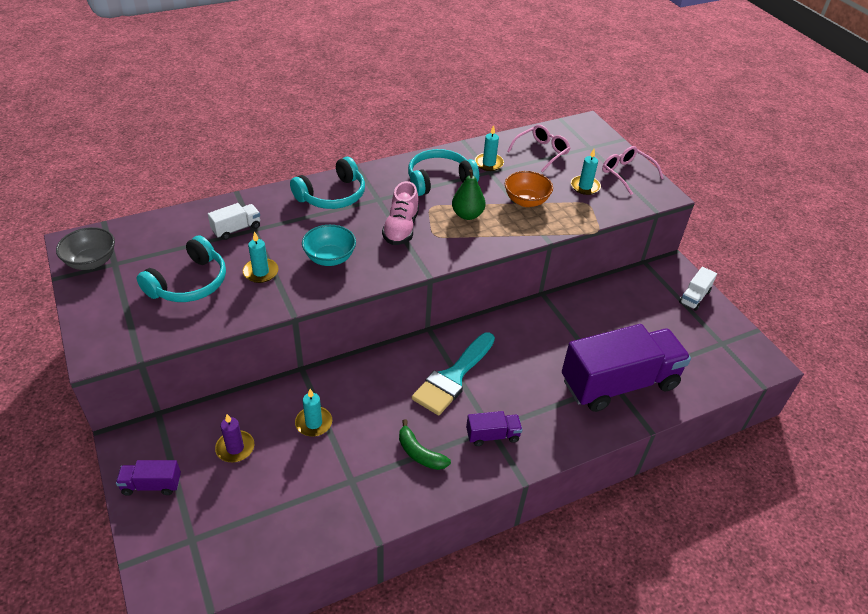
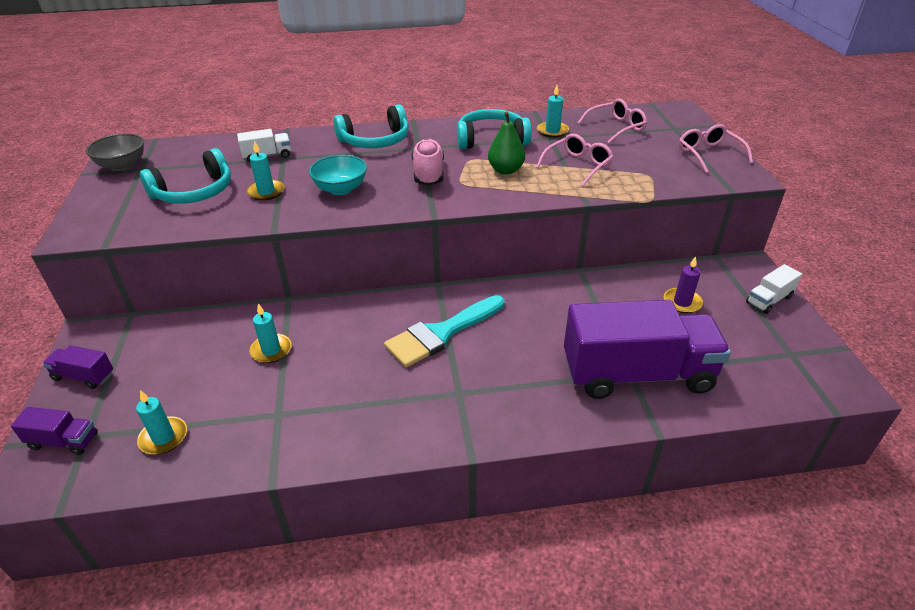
camera: 20 degrees right, 5 degrees down
purple candle [215,414,254,462] -> purple candle moved to [664,256,703,313]
pink shoe [382,181,419,245] -> pink shoe turned 150 degrees clockwise [412,139,444,186]
green banana [399,419,451,470] -> none
purple truck [466,411,523,446] -> purple truck moved to [11,407,98,455]
orange bowl [505,171,553,207] -> pink glasses [536,134,613,187]
turquoise candle [571,149,601,195] -> turquoise candle moved to [136,390,187,455]

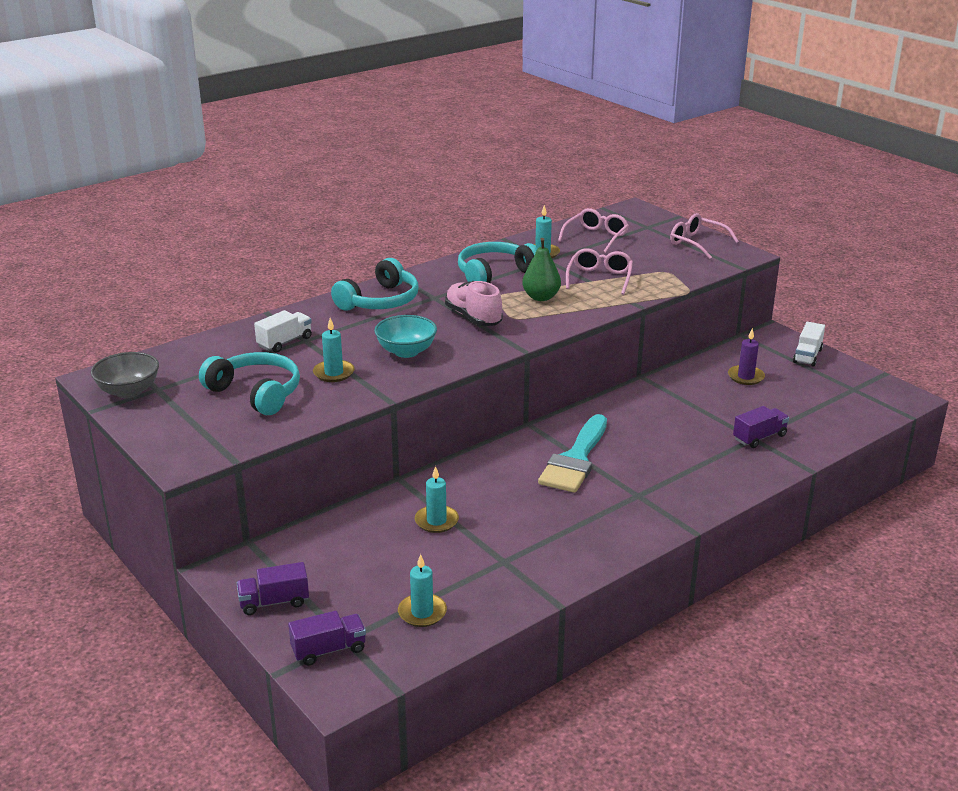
camera: 30 degrees left, 10 degrees down
turquoise headphones [140,148,231,204] -> turquoise headphones turned 75 degrees counterclockwise [199,352,300,415]
purple truck [564,300,731,399] -> purple truck [733,406,789,448], size x0.42

